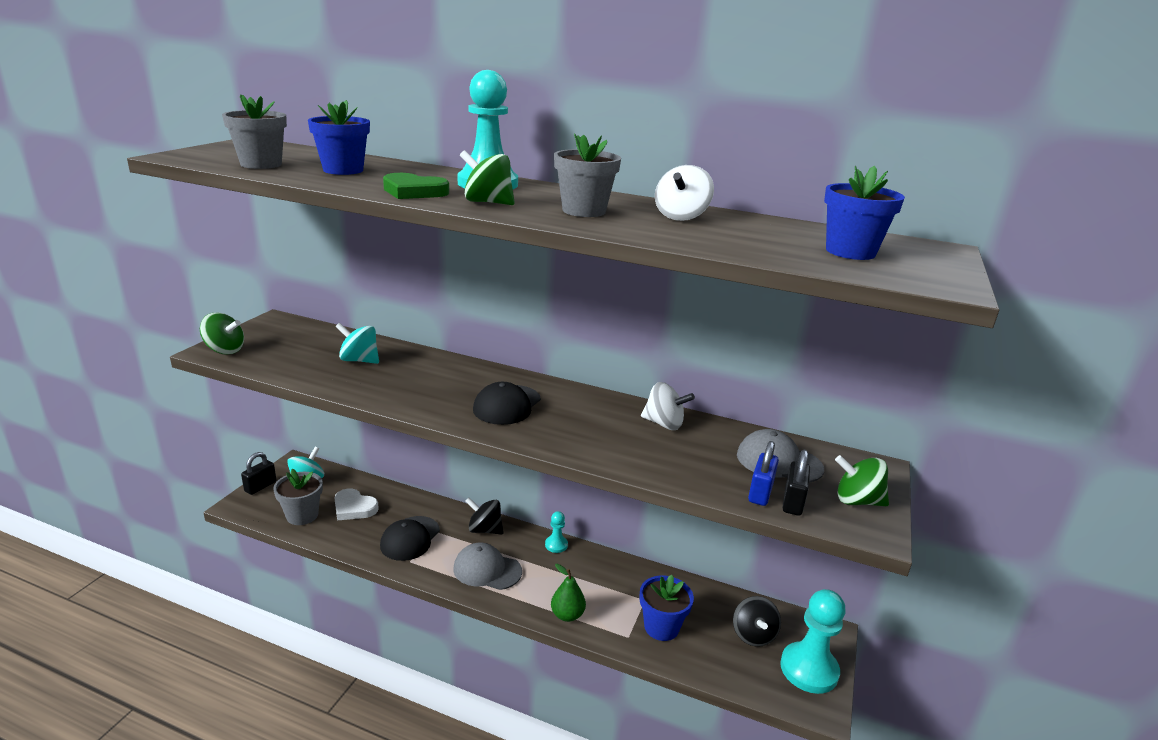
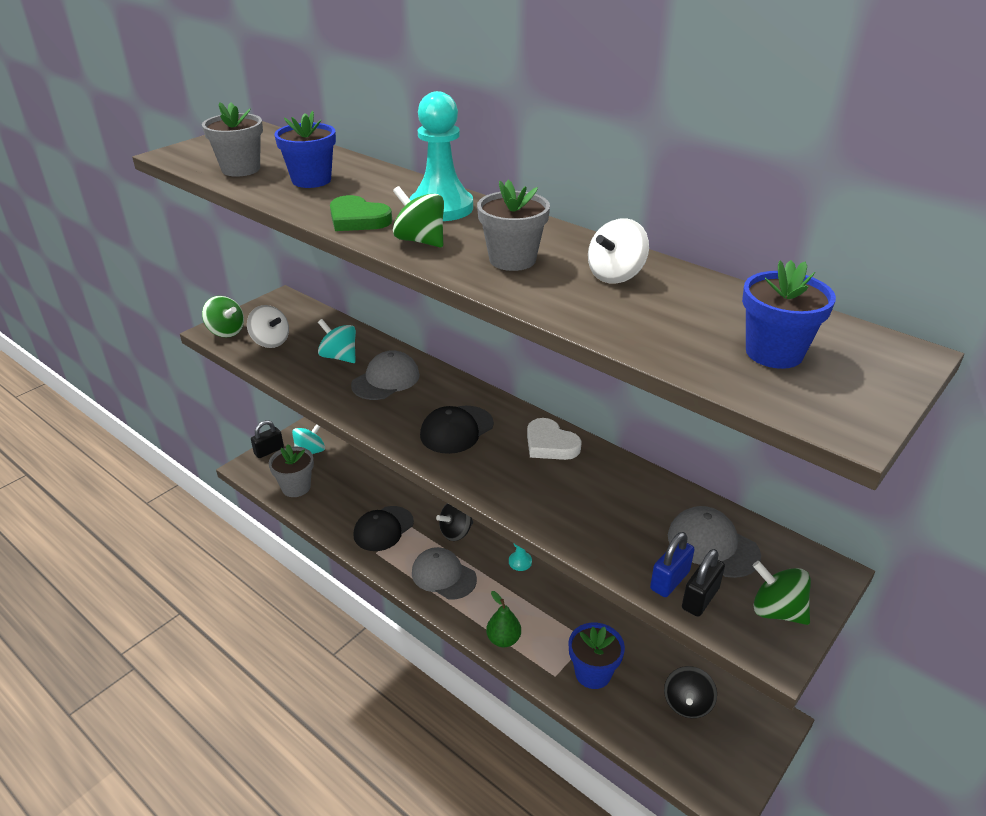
camera: 20 degrees right, 10 degrees up
white heart [334,488,379,520] -> white heart moved to [527,418,582,460]
black spinning top [465,497,504,535] -> black spinning top turned 75 degrees counterclockwise [436,503,473,541]
white spinning top [641,382,695,430] -> white spinning top moved to [247,305,289,348]
turquoise pawn [780,589,845,694] -> none
none -> grey cap [351,350,420,400]

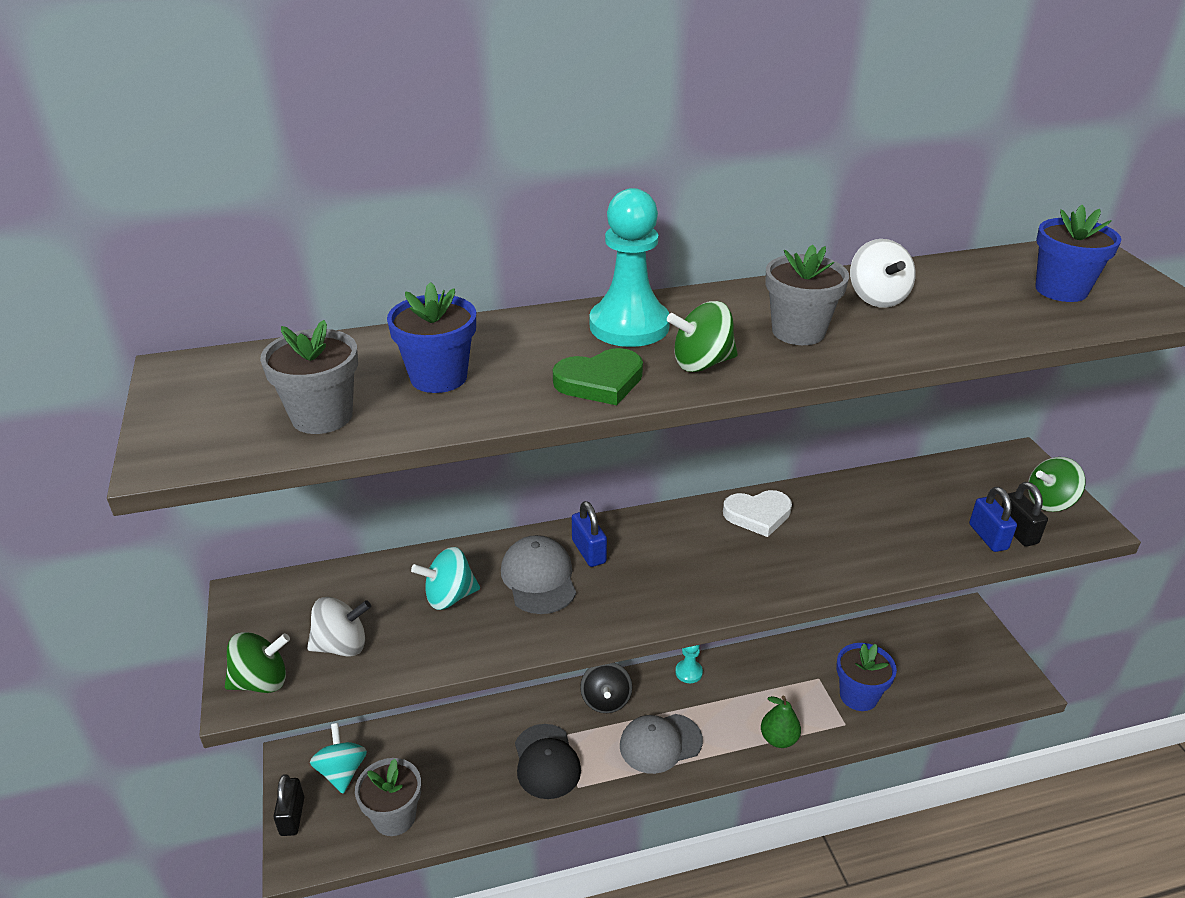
camera: 55 degrees left, 0 degrees up
black cap [420,406,494,454] -> none
black spinning top [664,666,717,718] -> none
grey cap [668,506,761,578] -> none
none -> blue padlock [572,501,607,567]

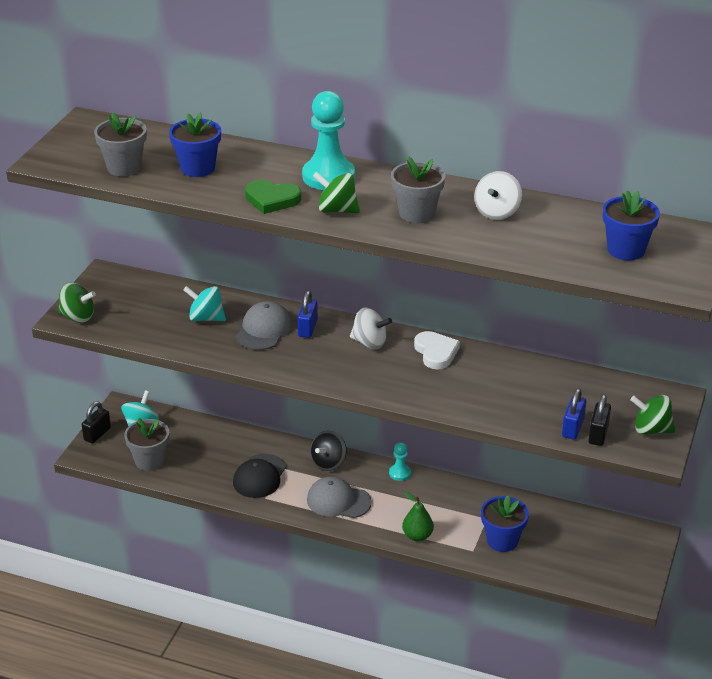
camera: 35 degrees right, 0 degrees up
white spinning top [307,597,371,657] -> white spinning top moved to [350,308,392,349]
white heart [723,490,792,537] -> white heart turned 135 degrees counterclockwise [414,331,460,369]

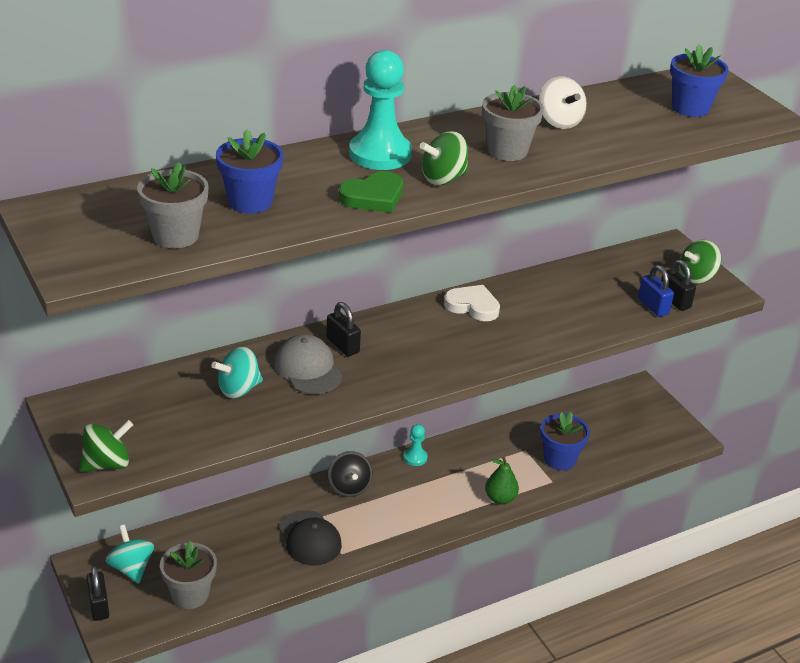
camera: 50 degrees left, 0 degrees up
blue padlock [297,291,318,338] -> black padlock [326,302,361,356]
grey cap [307,476,372,518] -> none
white spinning top [350,308,392,349] -> none

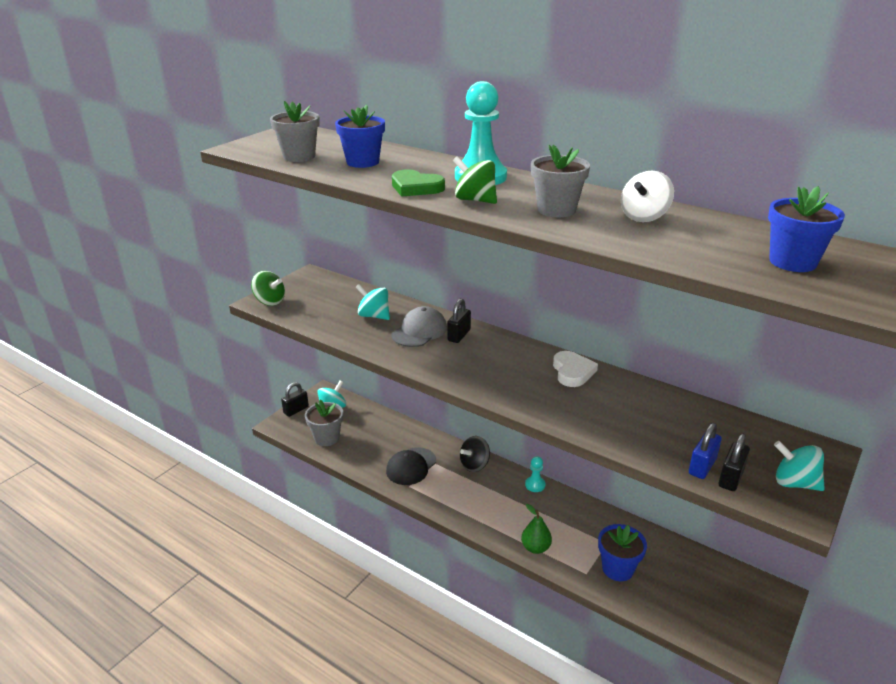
camera: 65 degrees right, 5 degrees down
green spinning top [679,240,722,284] -> turquoise spinning top [774,441,825,491]

